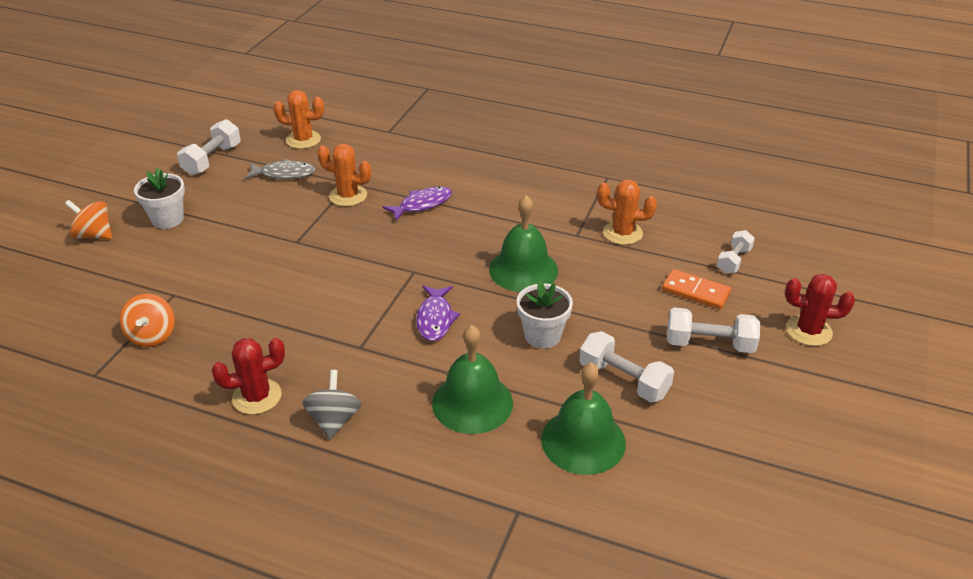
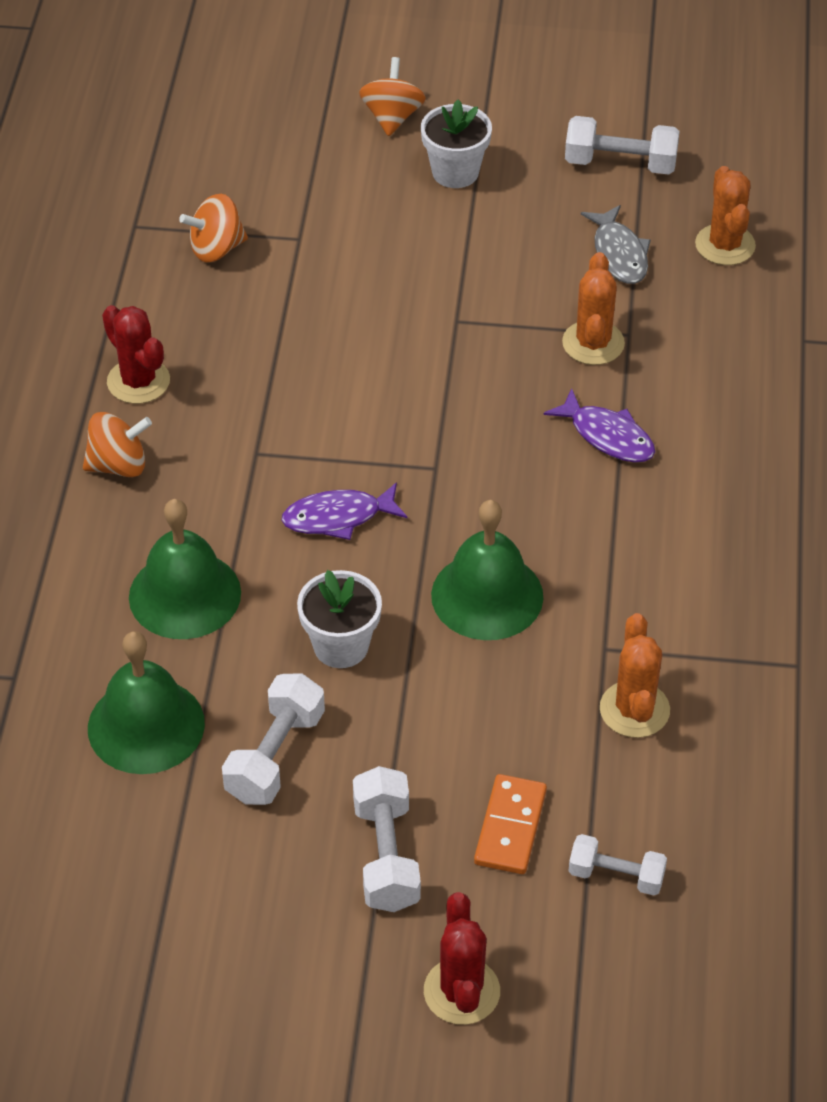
camera: 75 degrees right, 10 degrees up
grey spinning top [302,370,362,440] -> orange spinning top [83,412,152,477]

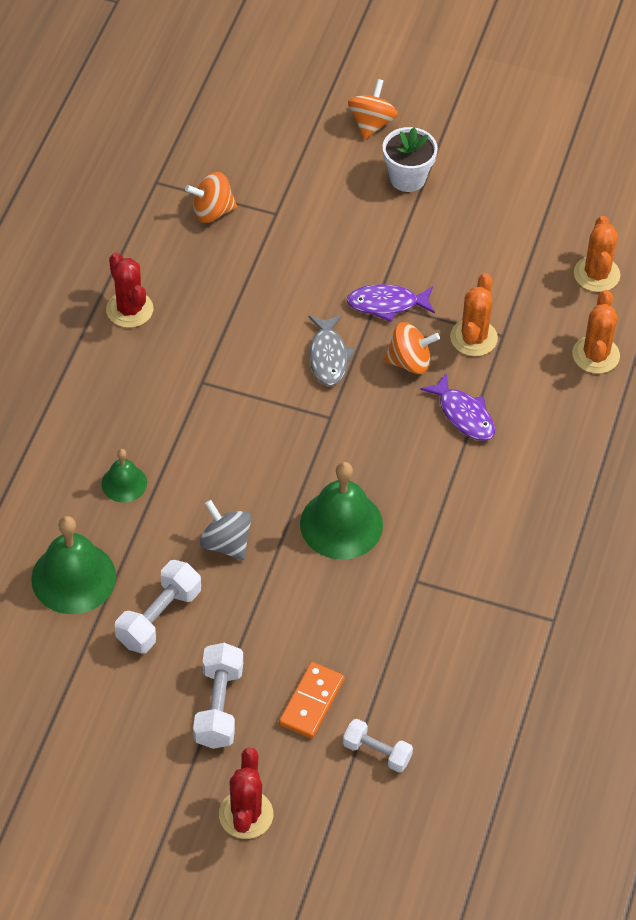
camera: 10 degrees right, 5 degrees up
orange spinning top [83,412,152,477] -> orange spinning top moved to [384,322,440,374]
green bell [129,499,241,639] -> green bell [101,449,147,502], size x0.55
purple fish [281,482,407,540] -> purple fish moved to [347,284,435,322]
white flower pot [297,570,382,668] -> grey spinning top [200,500,251,560]
white dumbbell [565,116,680,175] -> none
grey fish [581,205,651,284] -> grey fish moved to [309,315,355,386]
orange cactus [600,613,670,738] -> orange cactus moved to [572,290,620,374]

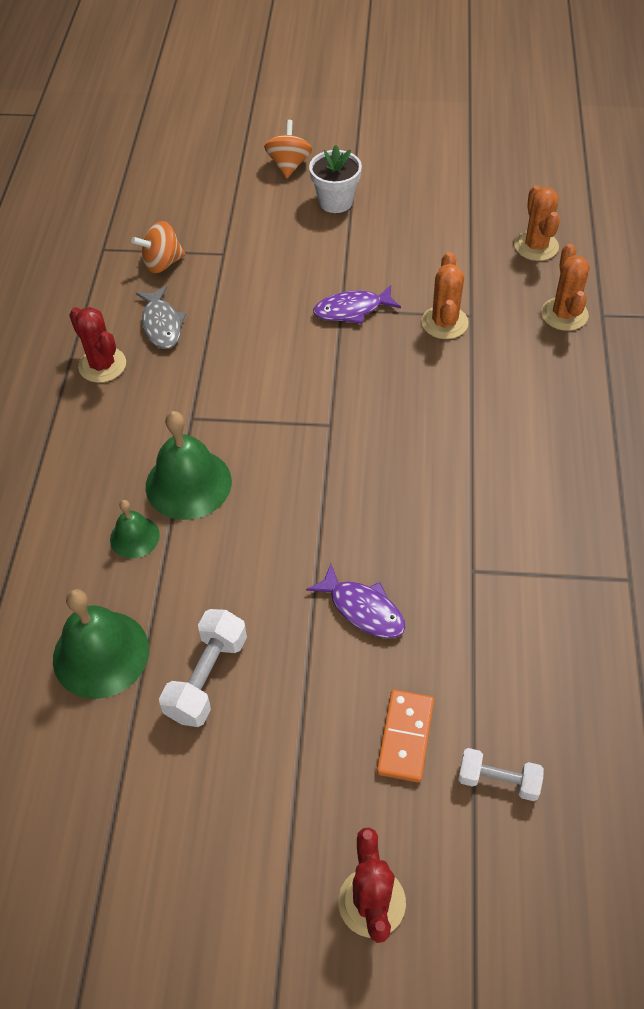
camera: 10 degrees left, 0 degrees up
white dumbbell [193,643,243,749] -> none
grey spinning top [200,500,251,560] -> none
green bell [300,462,383,560] -> green bell moved to [146,411,232,520]
grey fish [309,315,355,386] -> grey fish moved to [136,286,186,349]
orange spinning top [384,322,440,374] -> none
purple fish [420,372,495,441] -> purple fish moved to [306,564,405,638]

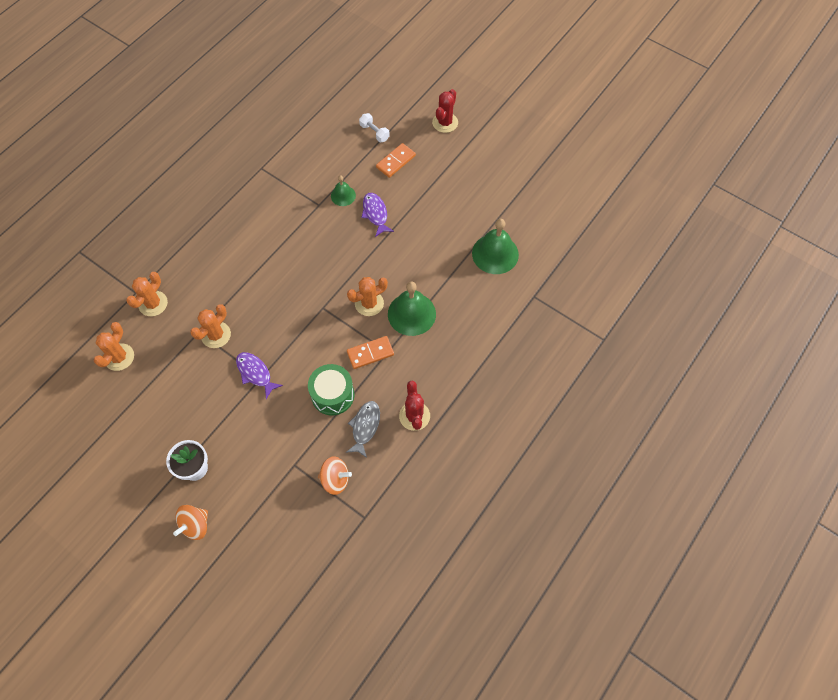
camera: 150 degrees left, 10 degrees up
green bell [110,500,160,558] -> green bell moved to [331,175,356,206]
white dumbbell [159,609,247,727] -> none
purple fish [313,285,401,324] -> purple fish turned 150 degrees counterclockwise [236,352,283,399]
none -> green drum [308,364,354,415]
none -> orange cactus [347,277,388,316]
none -> orange domino [347,336,394,369]

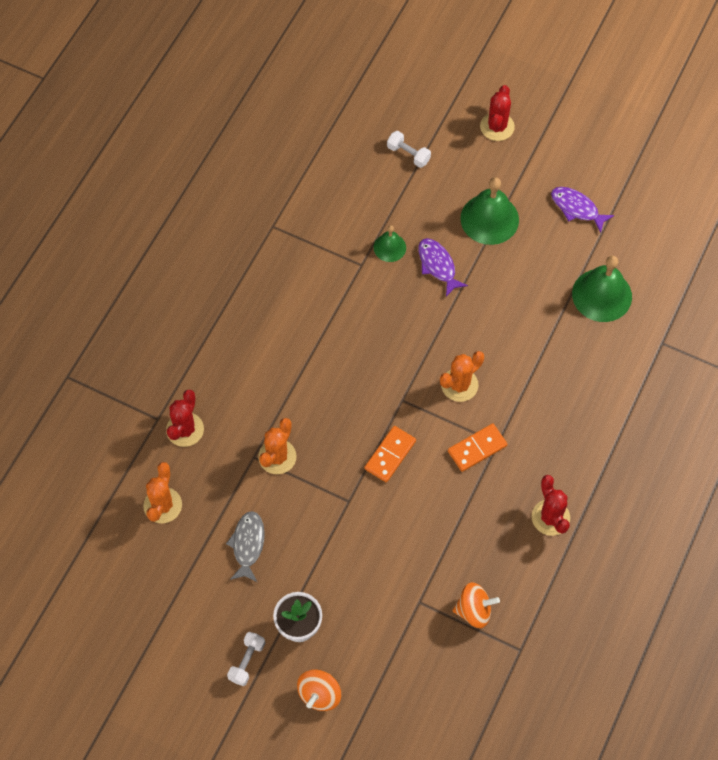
camera: 10 degrees left, 0 degrees up
orange cactus [126,272,168,316] -> red cactus [166,390,204,447]
purple fish [236,352,283,399] -> purple fish moved to [551,187,614,233]
green drum [308,364,354,415] -> none
grey fish [346,401,380,458] -> grey fish moved to [226,511,265,582]
orange domino [376,143,416,178] -> orange domino moved to [364,426,416,482]
green bell [388,282,436,336] -> green bell moved to [460,177,519,245]
none -> white dumbbell [227,632,265,686]

